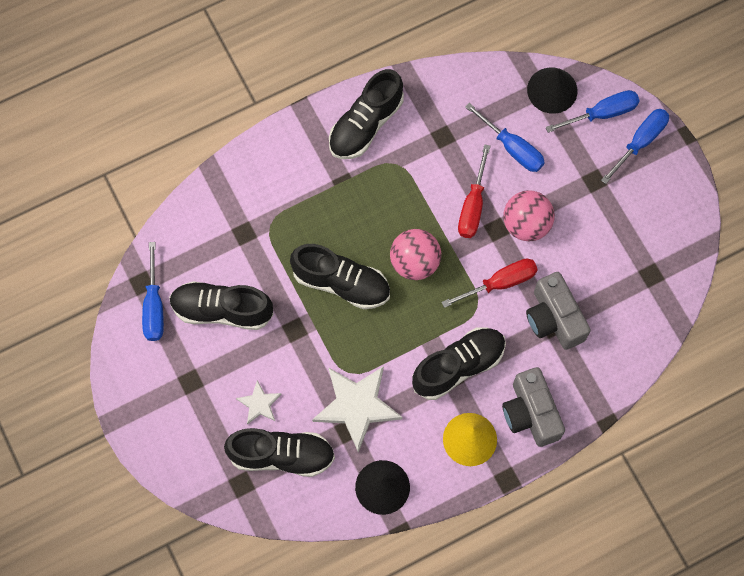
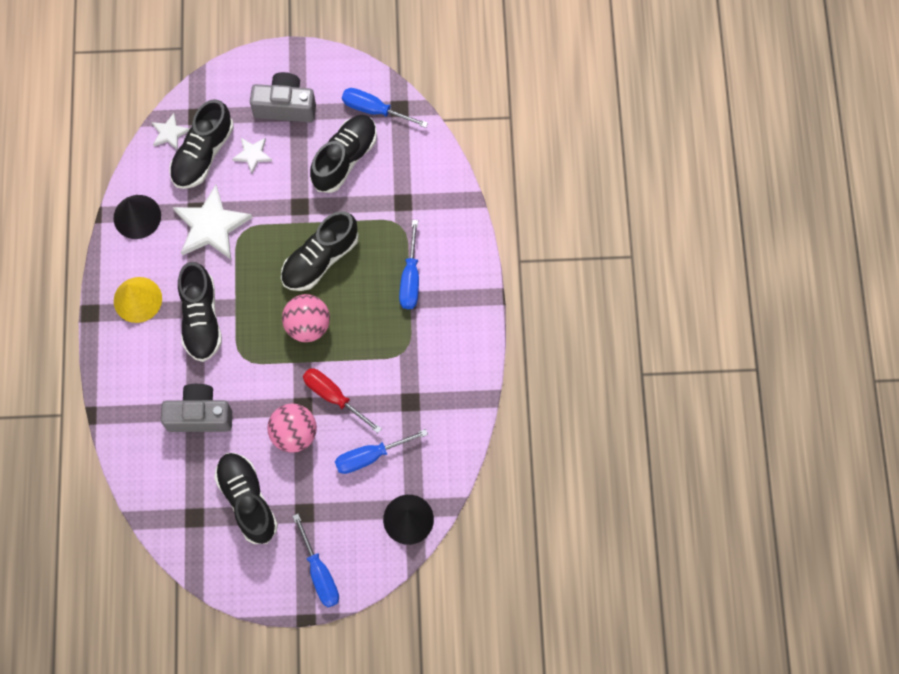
camera: 115 degrees right, 0 degrees up
black shoe [329,69,404,159] -> black shoe moved to [214,453,278,544]
red screwdriver [442,258,538,308] -> none
grey camera [502,367,565,447] -> grey camera moved to [250,72,316,122]
blue screwdriver [545,90,640,133] -> blue screwdriver moved to [399,220,419,309]
none -> white star [151,113,190,150]

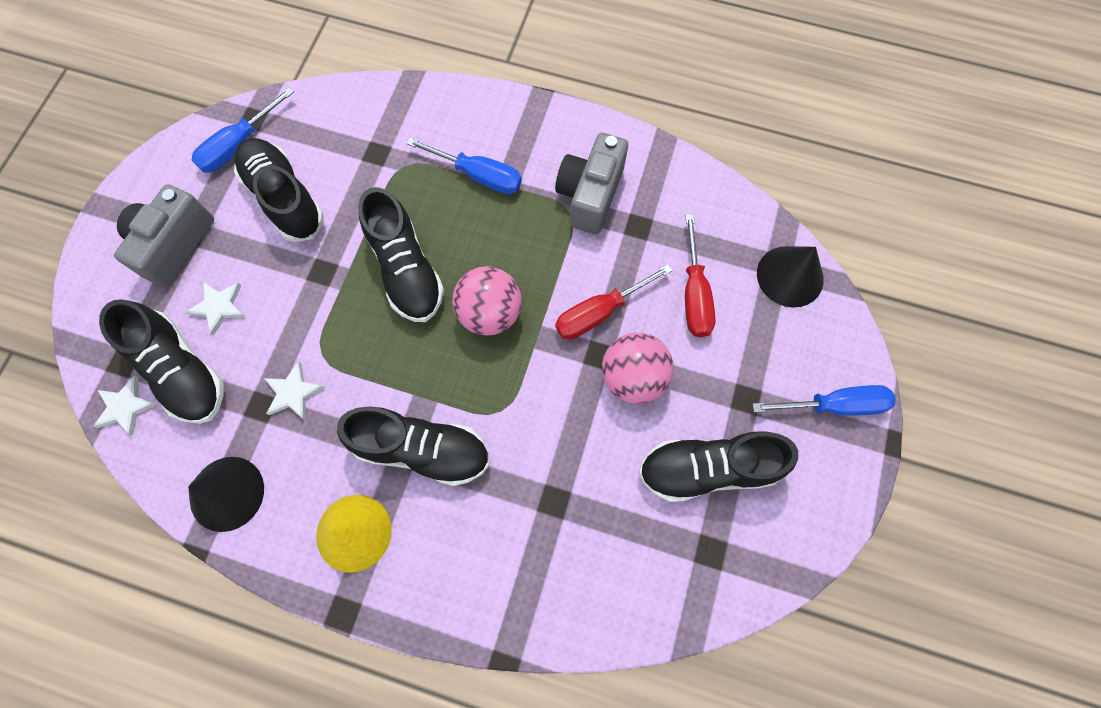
camera: 70 degrees left, 0 degrees up
grey camera [161,384,232,432] -> grey camera moved to [555,133,628,235]
white star [173,185,253,259] -> white star [264,361,325,420], size x0.51
blue screwdriver [335,429,428,474] -> red screwdriver [685,214,715,337]

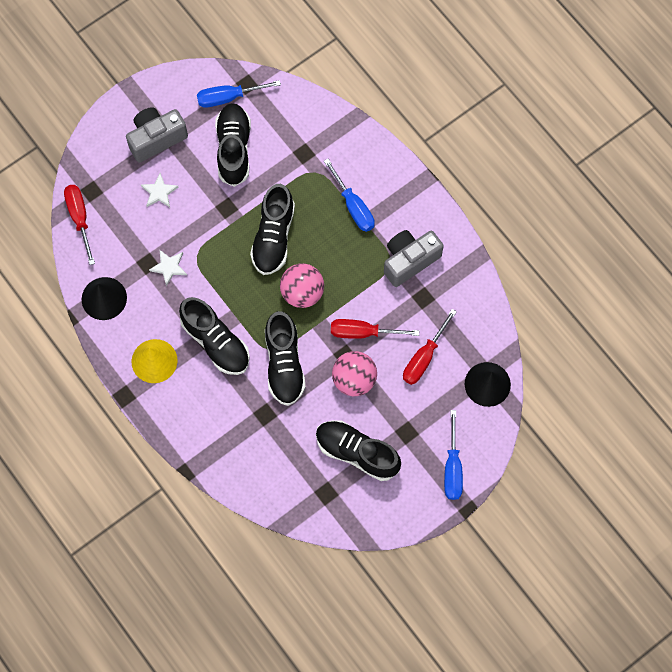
camera: 35 degrees right, 0 degrees up
white star [93,376,157,436] -> red screwdriver [64,185,95,265]
black shoe [99,299,224,424] -> black shoe moved to [265,311,306,406]
blue screwdriver [752,385,896,416] -> blue screwdriver turned 60 degrees clockwise [444,410,463,500]

